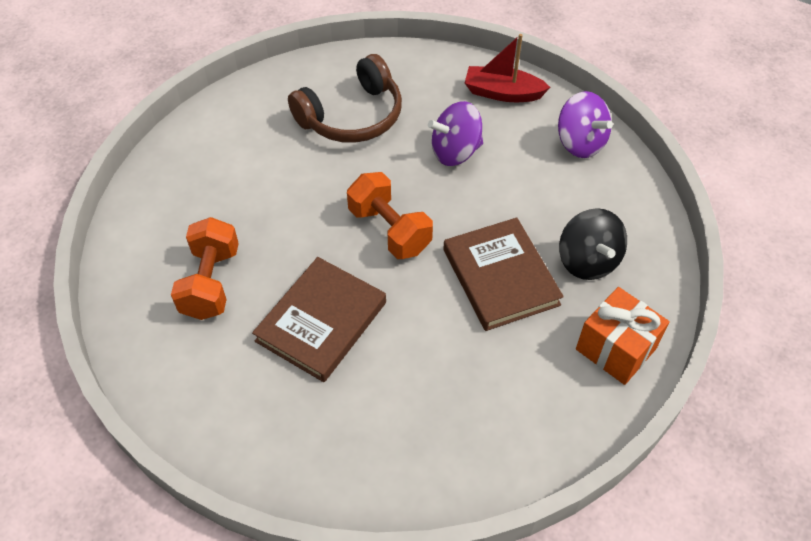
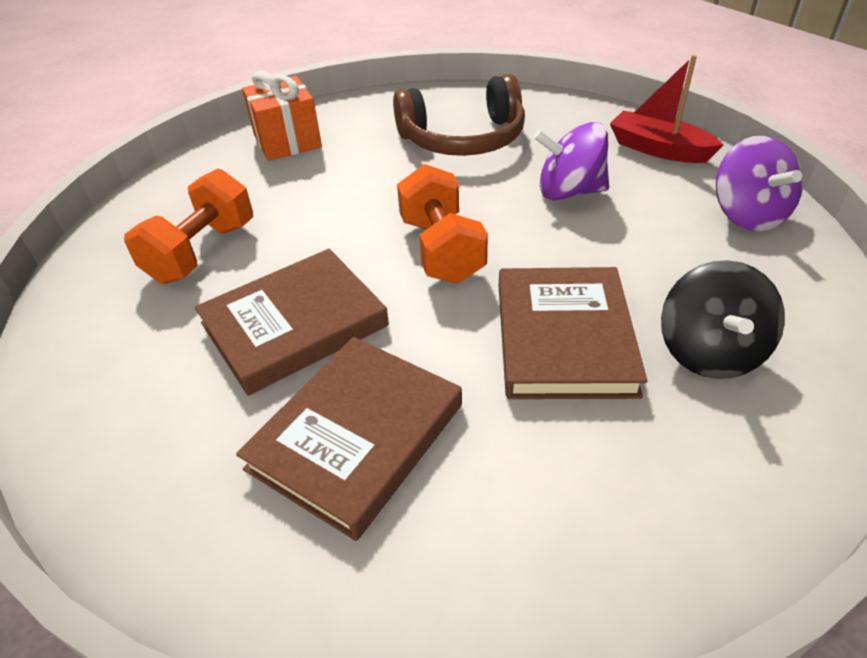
camera: 25 degrees right, 10 degrees down
orange gift [576,287,670,385] -> orange gift moved to [242,71,322,161]
none -> brown book [236,337,462,541]

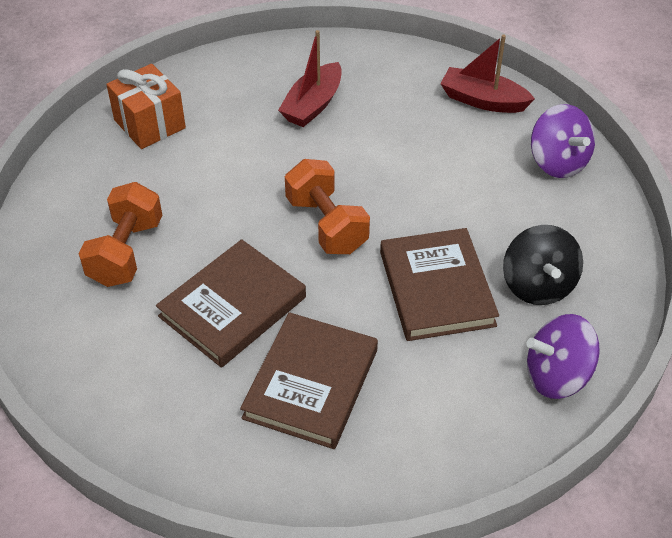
camera: 15 degrees left, 5 degrees up
brown headphones [393,74,525,156] -> red boat [278,30,342,127]
purple spinning top [534,122,609,200] -> purple spinning top moved to [527,314,600,399]

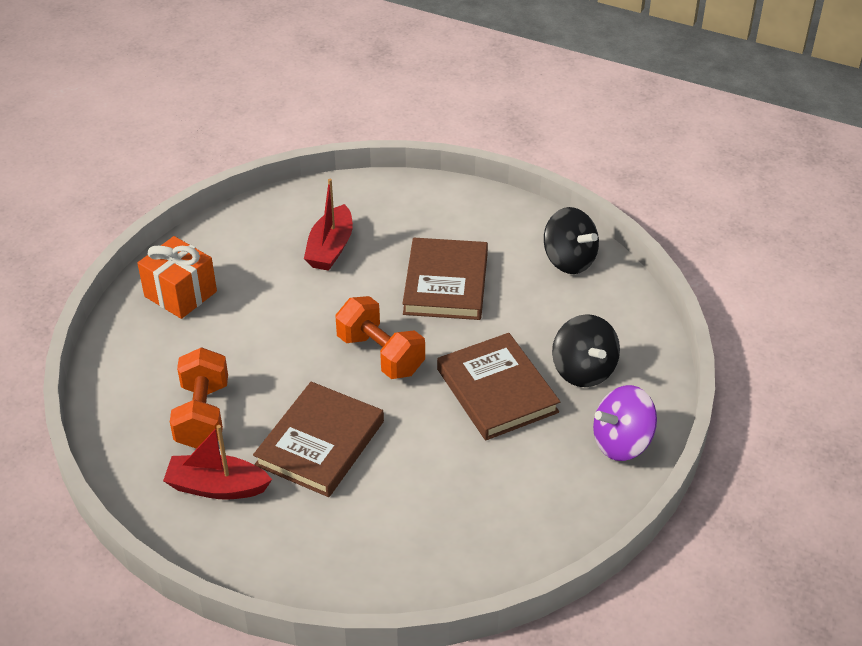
camera: 15 degrees left, 5 degrees down
brown book [240,312,378,449] -> brown book moved to [403,238,488,320]
red boat [440,35,535,113] -> red boat moved to [163,425,272,500]
purple spinning top [531,104,595,178] -> black spinning top [544,207,599,274]

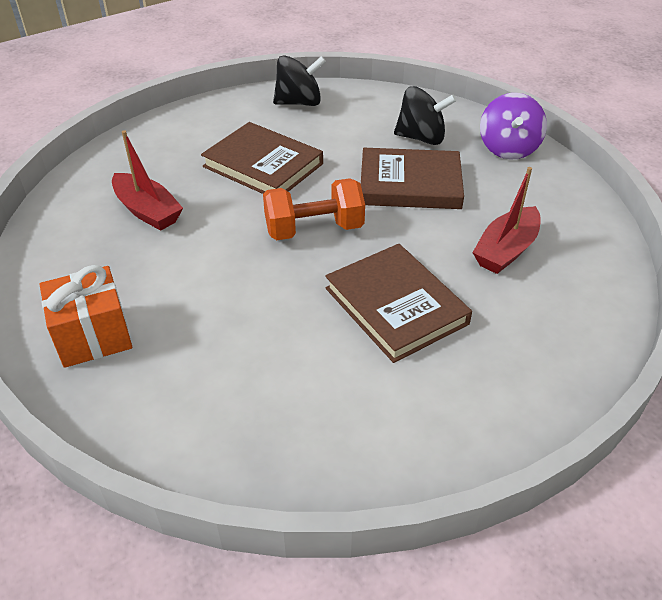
camera: 60 degrees left, 0 degrees up
red boat [163,425,272,500] -> red boat moved to [472,167,541,274]
orange dumbbell [170,347,228,449] -> none

